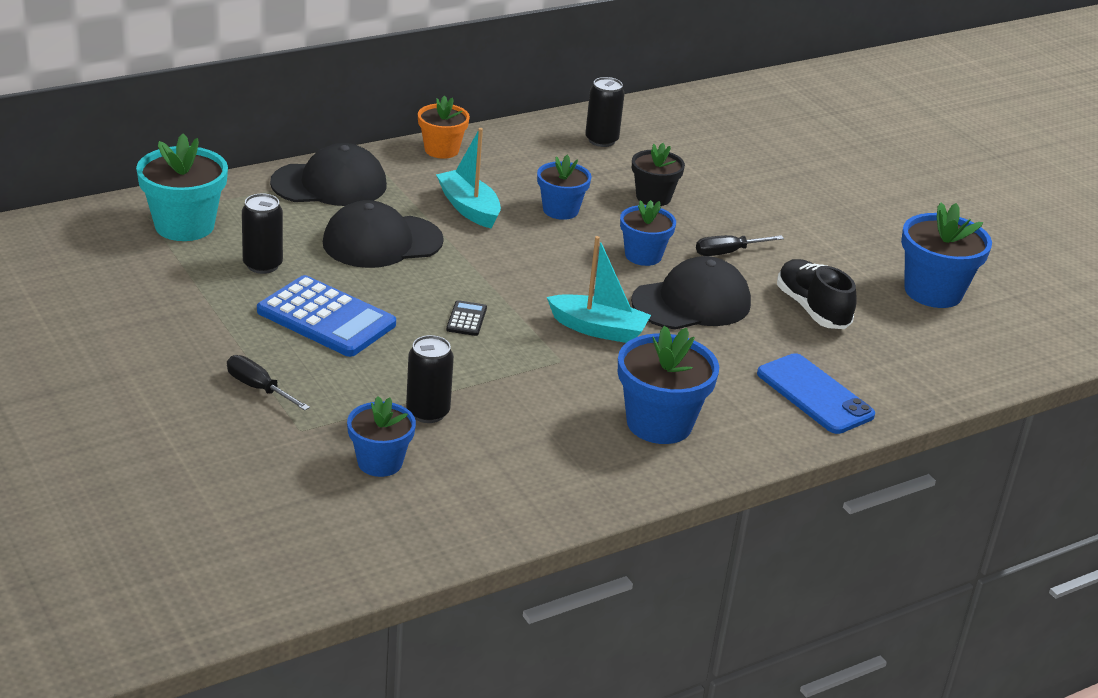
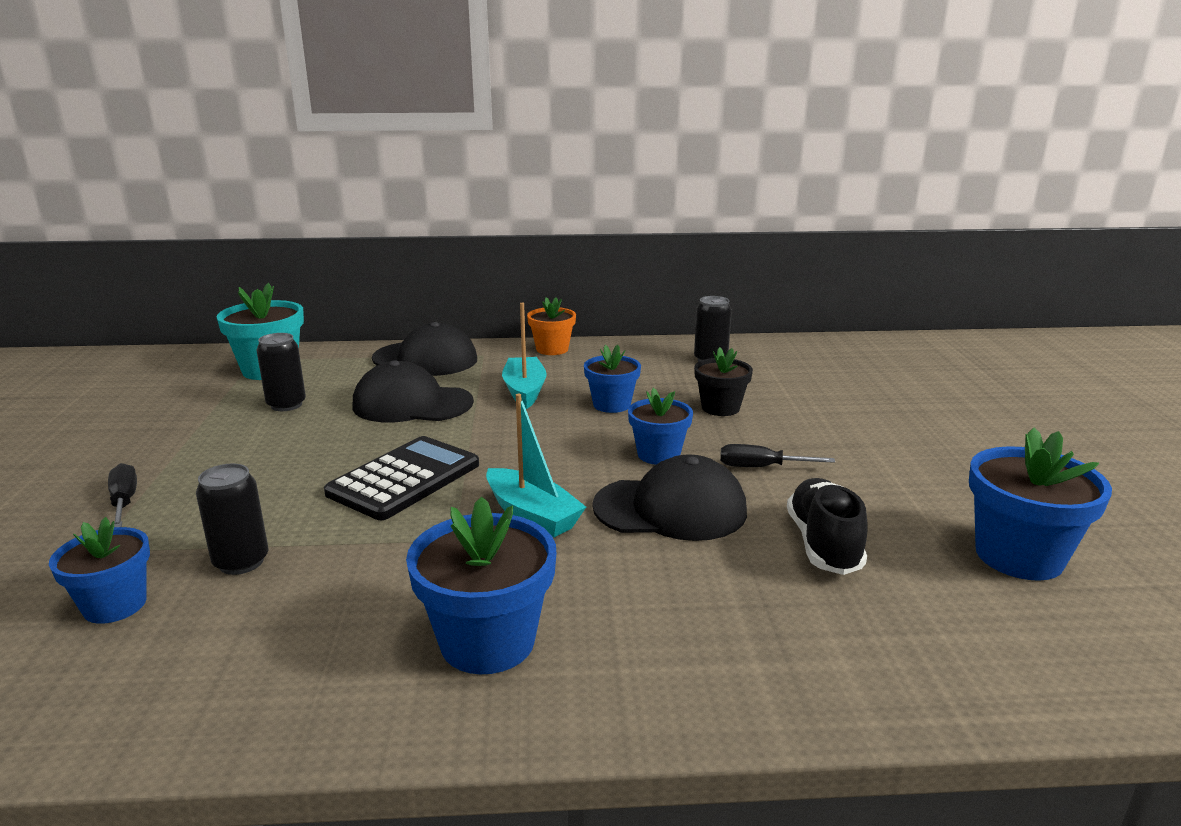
camera: 30 degrees right, 10 degrees down
blue calculator [257,275,396,357] -> none
black calculator [446,300,487,336] -> black calculator [324,436,479,520], size x2.33
blue phone [757,353,875,434] -> none

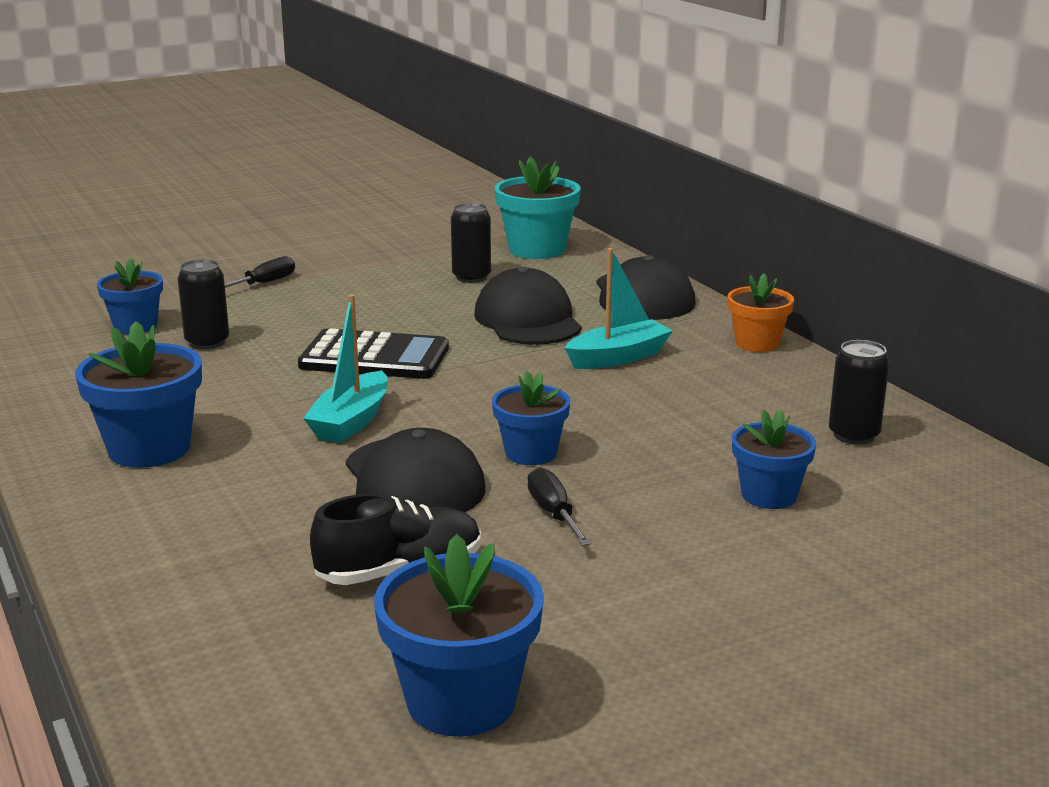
camera: 65 degrees right, 0 degrees up
blue flower pot [584,345,641,413] -> blue flower pot moved to [732,410,816,509]
black flower pot [694,347,753,416] -> none

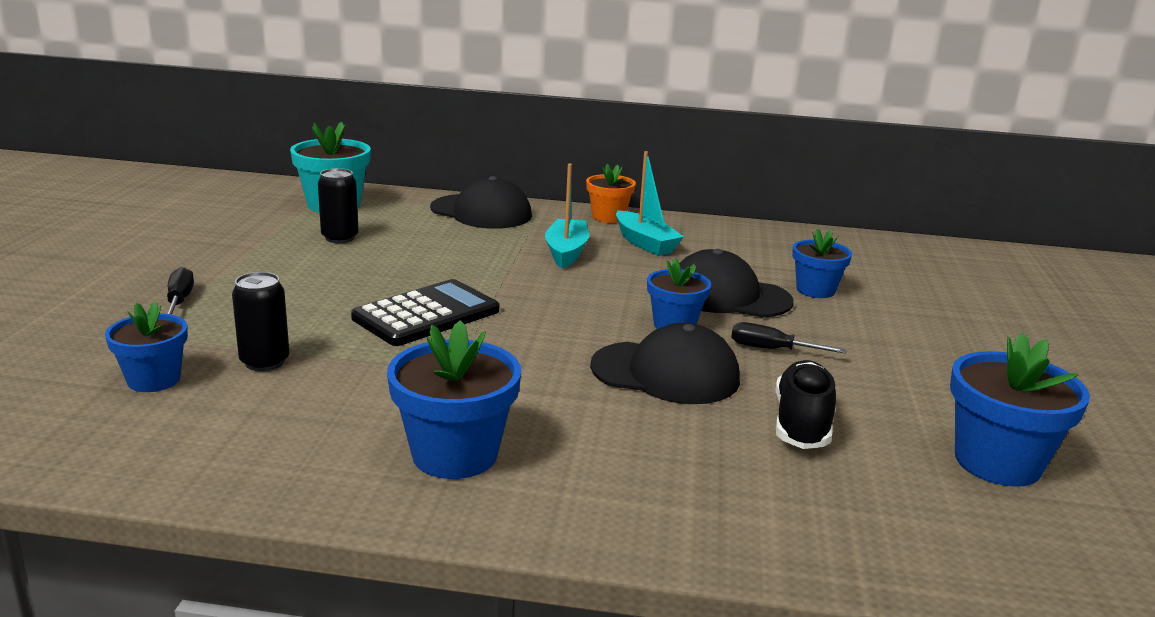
camera: 55 degrees left, 0 degrees up
turquoise boat [303,295,388,443] -> turquoise boat moved to [616,151,684,256]
black cap [474,267,582,345] -> black cap moved to [679,249,794,318]
black can [829,340,889,445] -> none

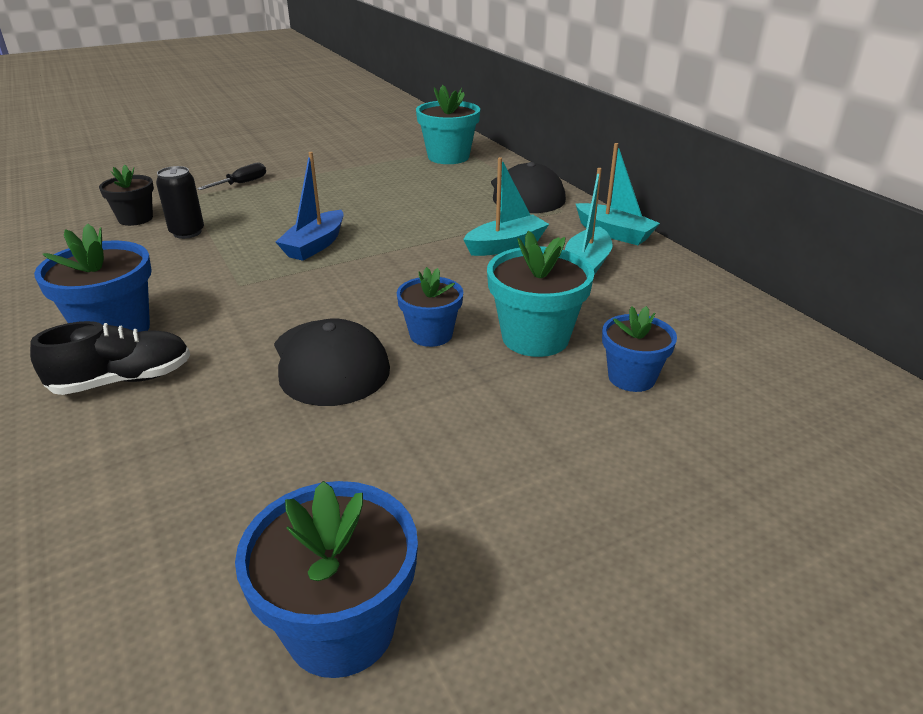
camera: 55 degrees right, 10 degrees up
blue flower pot [105,302,188,392] -> black flower pot [99,165,154,226]
black can [318,168,359,243] -> none
black calculator [351,279,499,346] -> blue boat [276,152,344,261]
orange flower pot [586,163,636,223] -> turquoise boat [575,143,660,245]
black cap [679,249,794,318] -> turquoise flower pot [487,231,594,357]
black screwdriver [731,322,847,354] -> none
black shoe [775,360,836,449] -> black shoe moved to [30,321,190,395]

